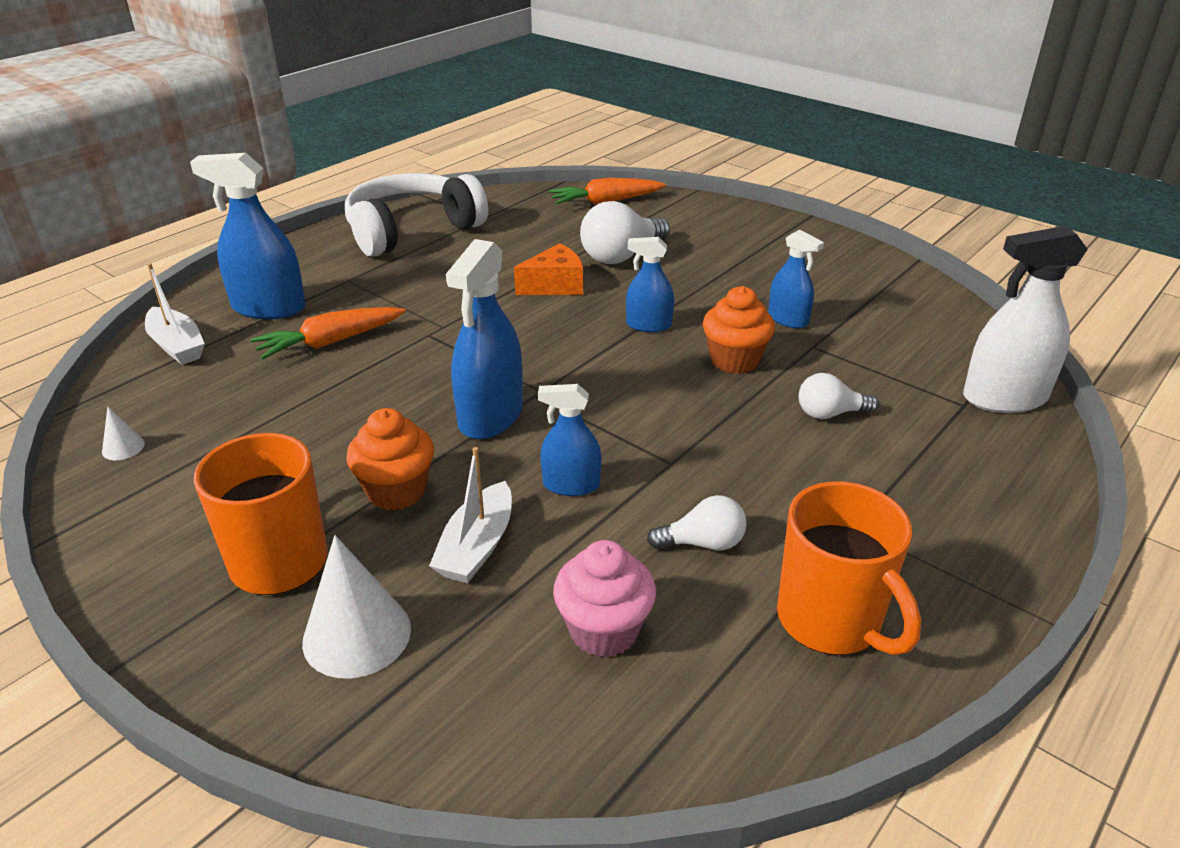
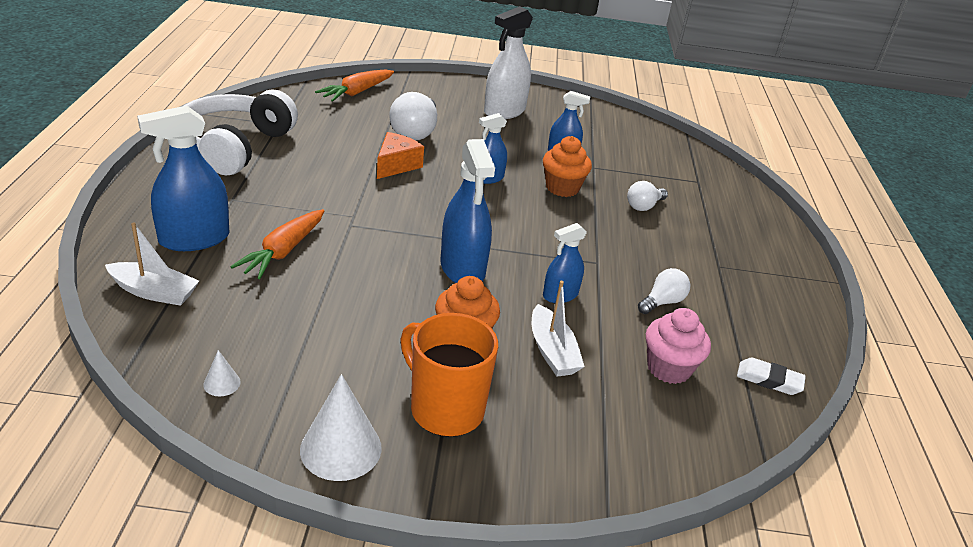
camera: 40 degrees left, 0 degrees up
white cone [302,535,411,678] -> white cone moved to [300,374,382,481]
orange mug [777,481,921,655] -> none
white spray bottle [963,226,1088,413] -> white spray bottle moved to [484,6,533,119]
none -> white eraser [737,357,806,395]

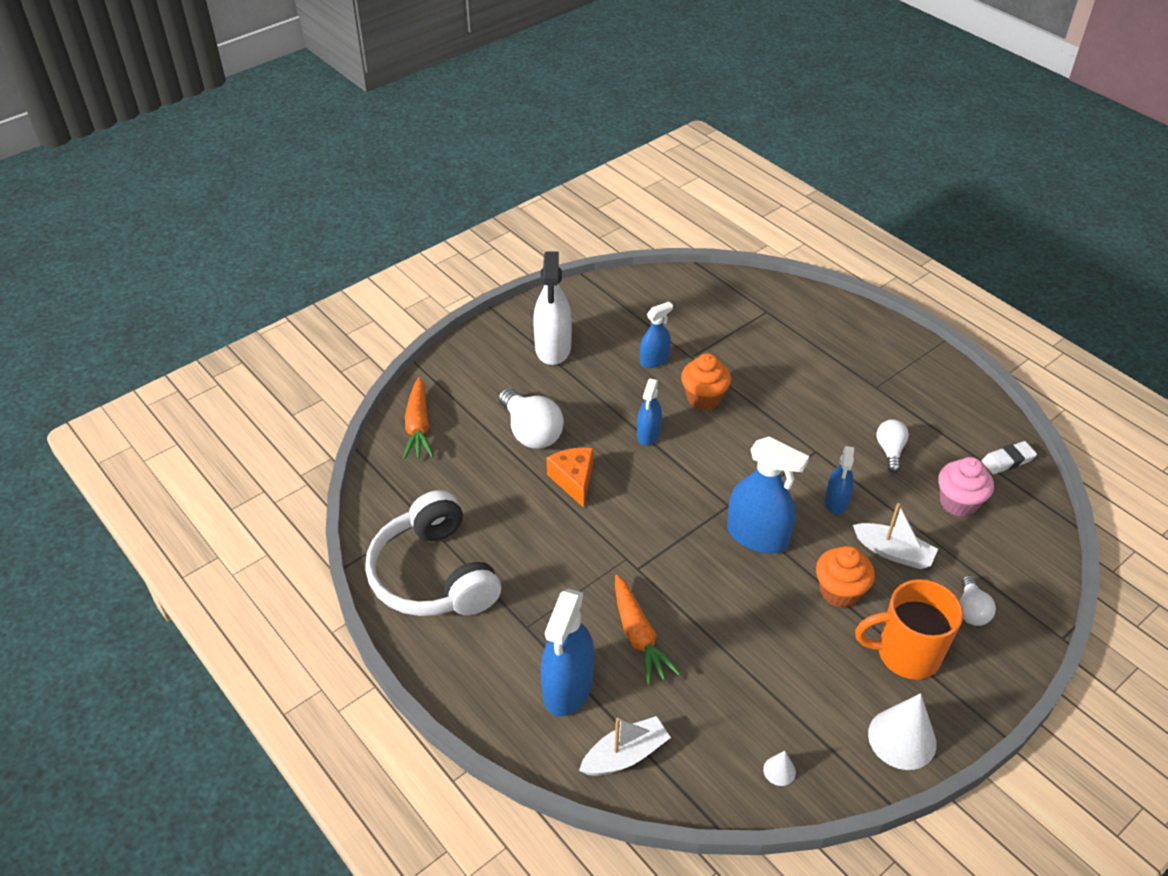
camera: 40 degrees left, 10 degrees up
white light bulb [627,181,668,211] -> white light bulb moved to [960,575,996,626]

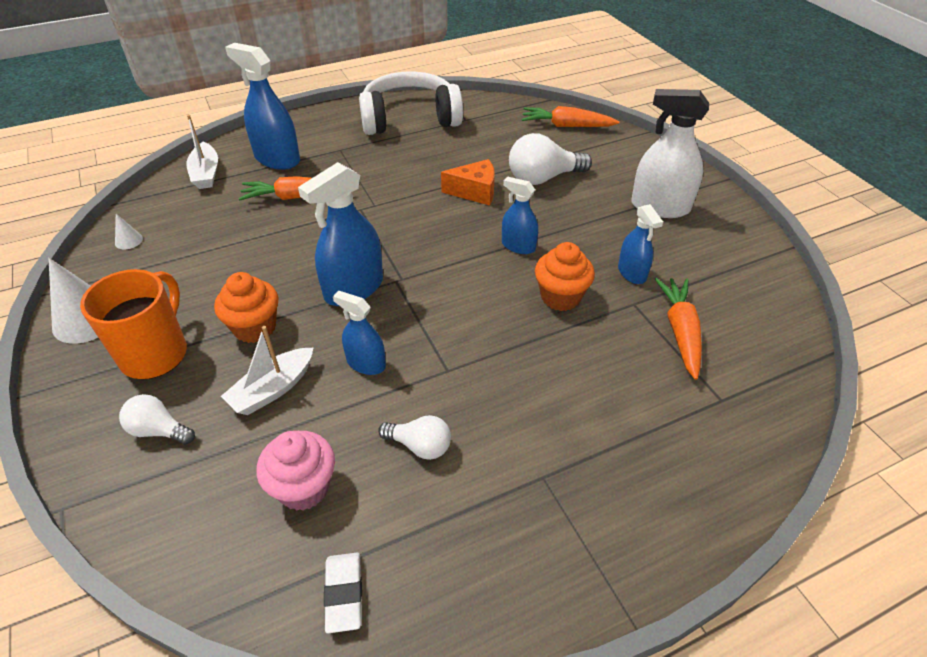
camera: 105 degrees right, 0 degrees up
none -> orange carrot [655,278,702,380]

